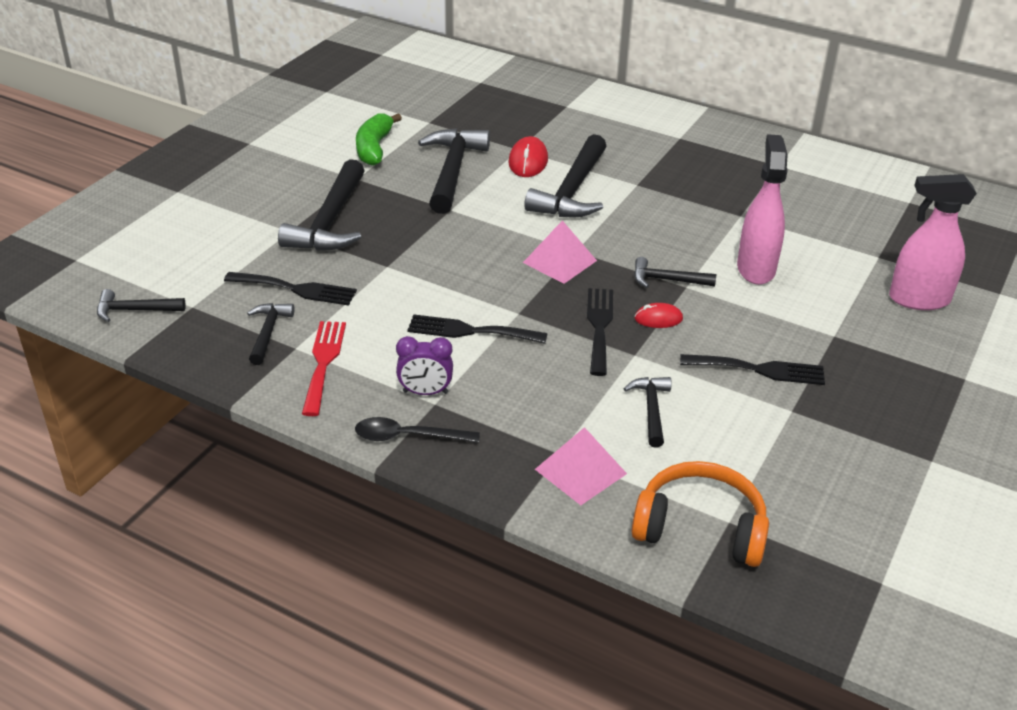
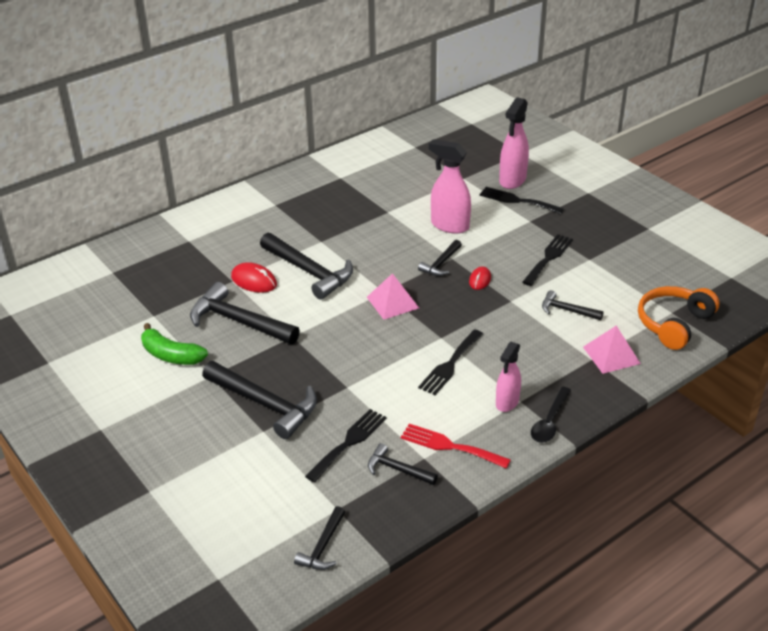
camera: 65 degrees left, 0 degrees up
purple clock [396,336,453,395] -> pink spray bottle [496,342,521,412]
black fork [587,288,613,376] -> black fork moved to [479,187,564,214]

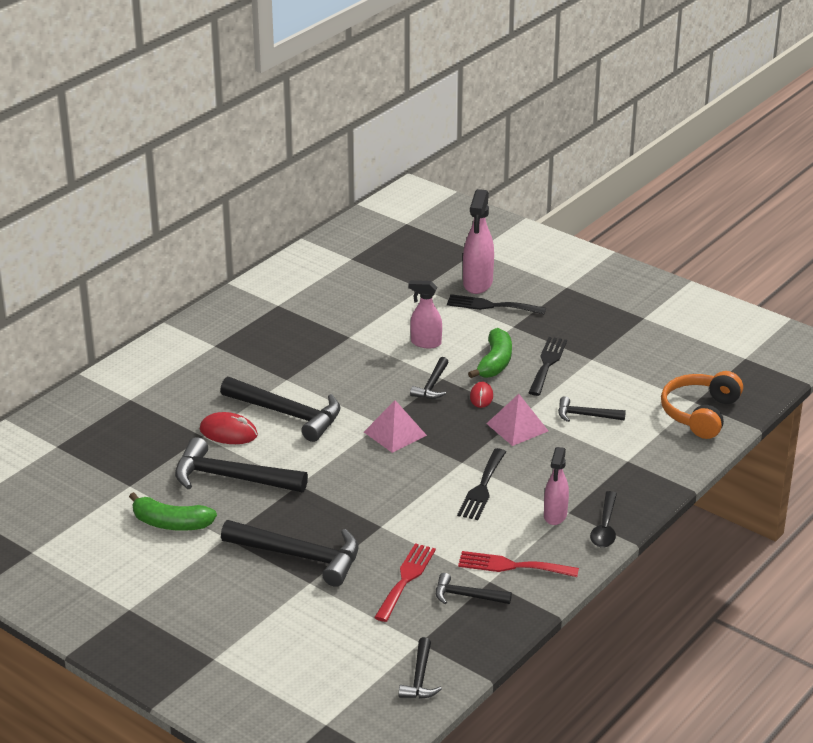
camera: 15 degrees left, 5 degrees down
black fork [305,409,387,483] -> red fork [374,543,436,622]
pink spray bottle [429,139,471,234] -> pink spray bottle [409,280,442,348], size x0.66
pink pyramid [583,326,641,374] -> pink pyramid moved to [486,394,548,446]
none -> green banana [468,328,512,378]

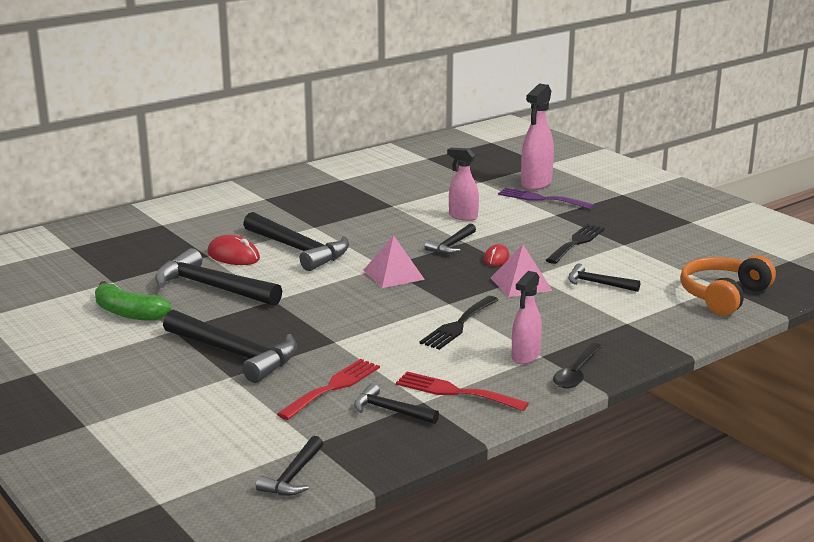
camera: 15 degrees right, 10 degrees down
black fork [447,294,546,314] -> purple fork [498,188,594,209]
green banana [468,328,512,378] -> none

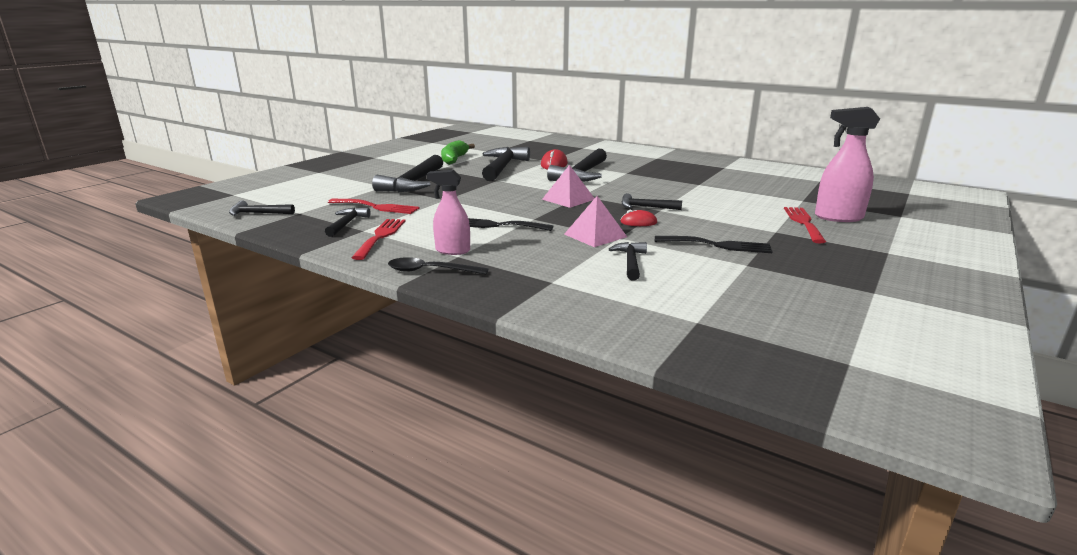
camera: 70 degrees right, 0 degrees up
pink spray bottle [447,148,479,221] -> none
purple fork [498,188,594,209] -> red fork [784,207,826,243]
orange headphones [680,255,776,316] -> none

